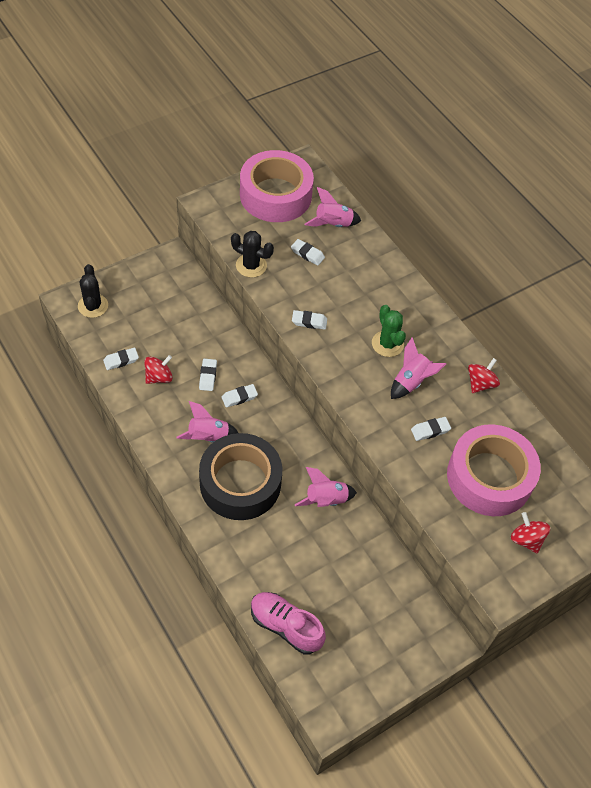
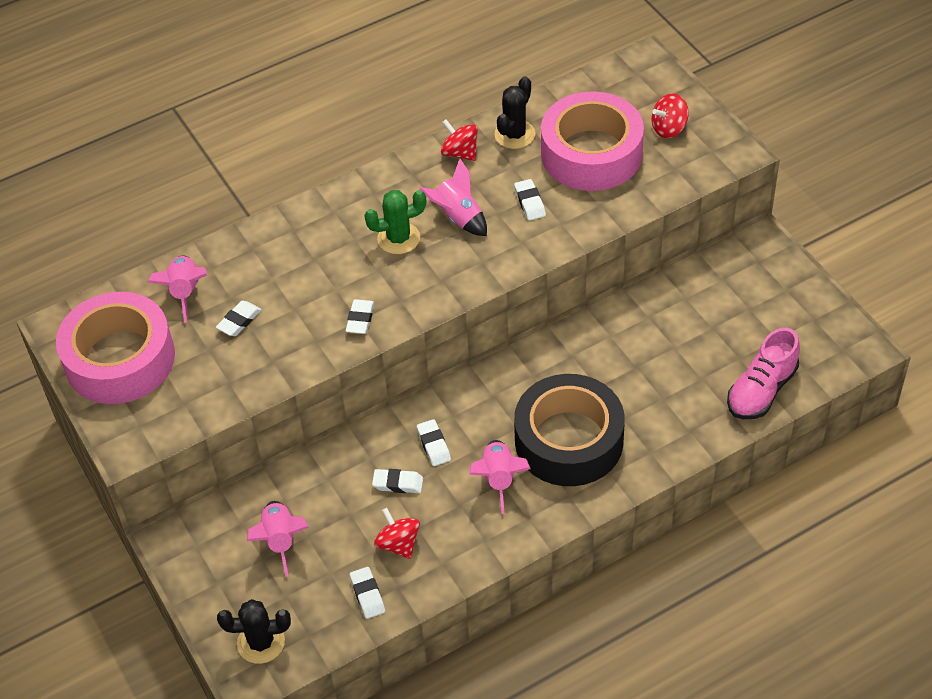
camera: 80 degrees left, 5 degrees down
black cactus [231,231,274,278] -> black cactus moved to [494,76,536,149]
pink rocket [295,467,357,507] -> pink rocket moved to [247,501,309,576]

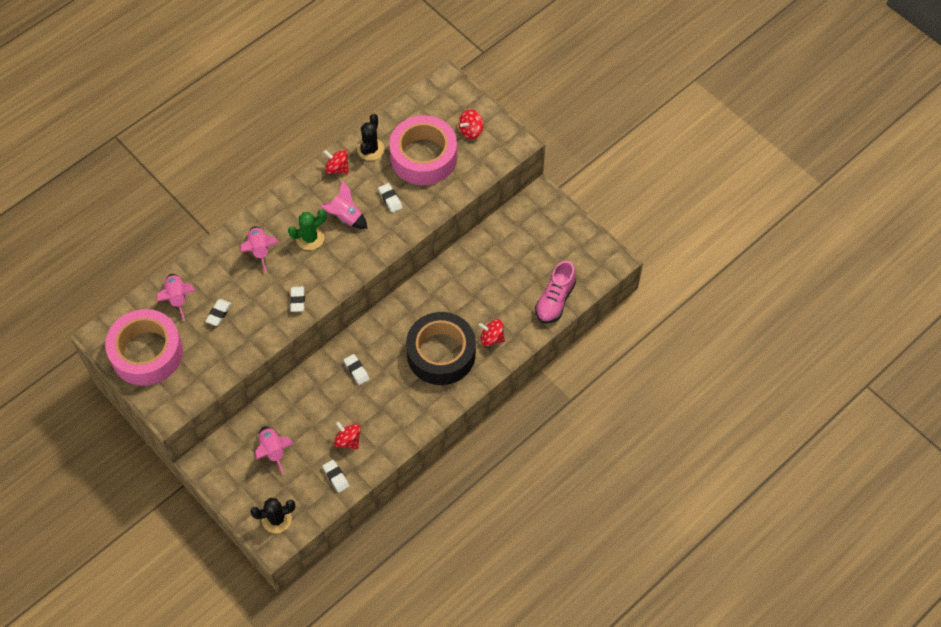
camera: 15 degrees left, 10 degrees up
white eraser [372,469,423,493] -> none
pink rocket [469,440,531,514] -> pink rocket moved to [241,226,278,273]
none -> red spinning top [479,319,505,346]

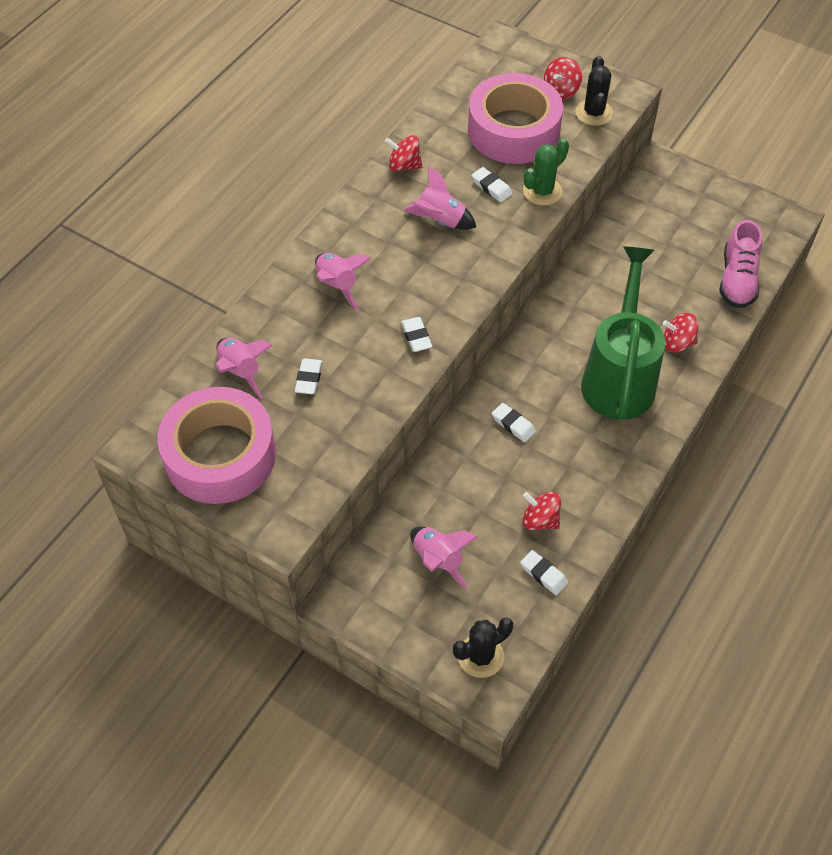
camera: 15 degrees left, 5 degrees down
green cactus [288,209,326,250] -> green cactus moved to [523,138,569,206]
black cactus [357,114,385,161] -> black cactus moved to [576,56,613,126]
black tape [406,312,476,385] -> green watering can [581,246,666,420]

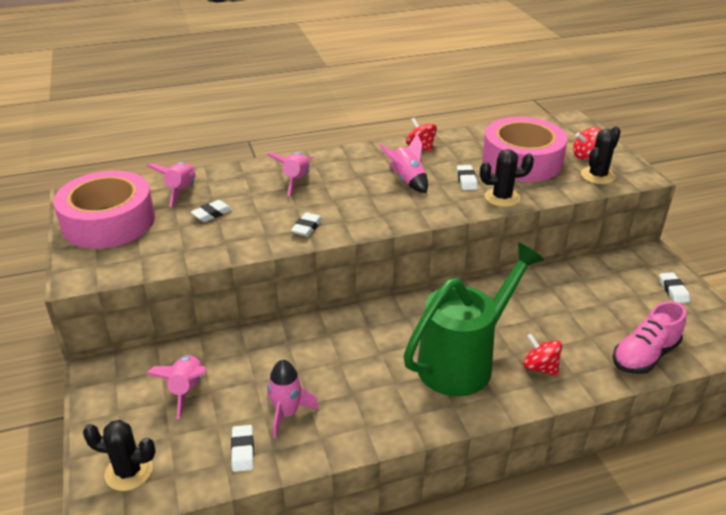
camera: 40 degrees right, 20 degrees down
white eraser [492,403,536,442] -> white eraser moved to [659,272,690,303]
red spinning top [522,492,561,530] -> pink rocket [267,359,319,439]
green cactus [523,138,569,206] -> black cactus [480,149,534,207]

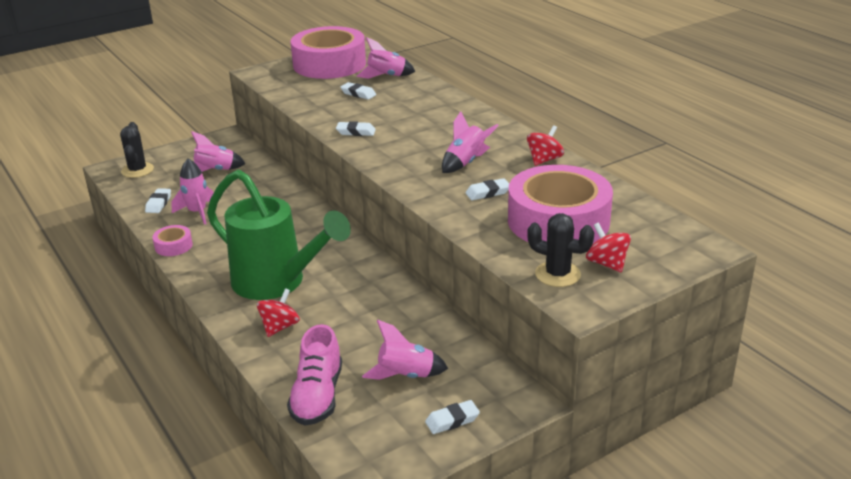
camera: 75 degrees right, 5 degrees down
white eraser [231,425,254,472] -> white eraser turned 60 degrees counterclockwise [145,188,171,213]
pink rocket [267,152,314,196] -> pink rocket moved to [362,320,448,380]
black cactus [480,149,534,207] -> none
pink shoe [613,301,686,374] -> pink shoe turned 120 degrees counterclockwise [287,324,342,426]
none -> pink tape [153,225,193,256]

